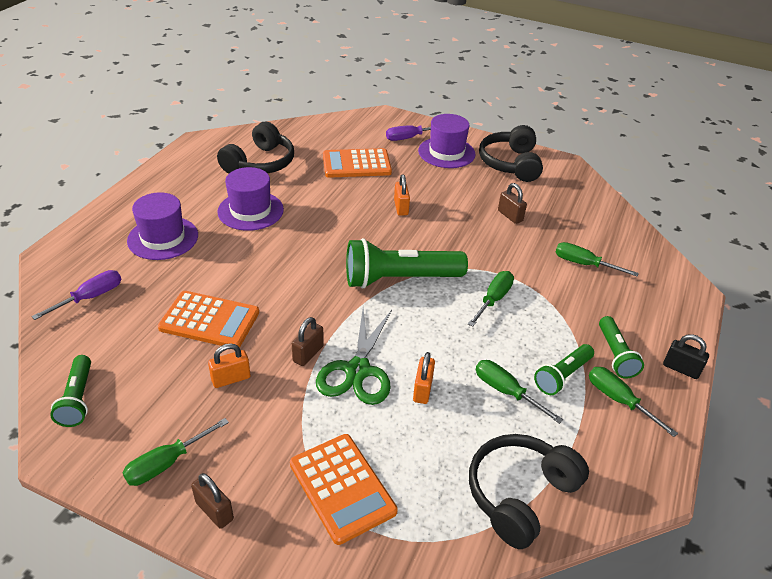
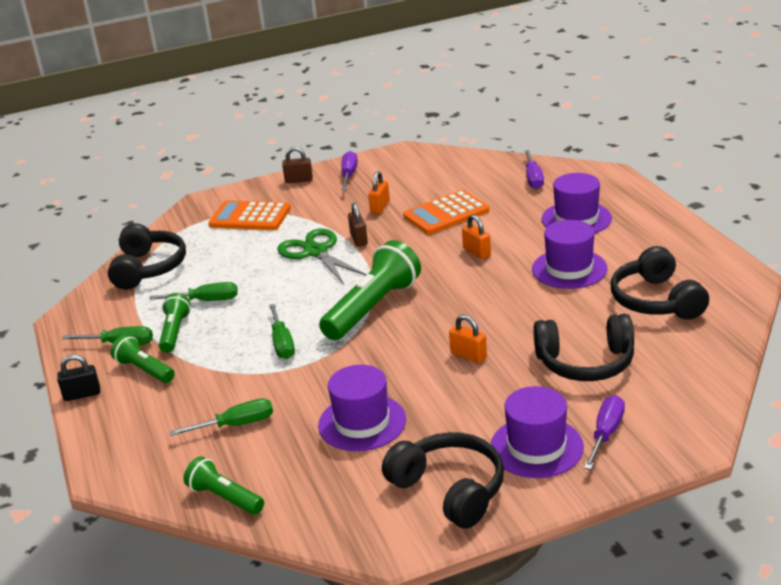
camera: 140 degrees right, 10 degrees down
green flashlight [50,355,91,427] -> green flashlight moved to [184,456,264,515]
green screwdriver [122,418,229,486] -> purple screwdriver [341,151,358,190]
orange calculator [323,148,392,178] -> black headphones [533,314,634,381]
orange padlock [413,352,435,404] -> orange padlock moved to [462,214,491,259]
brown padlock [498,183,527,224] -> purple hat [318,365,406,451]

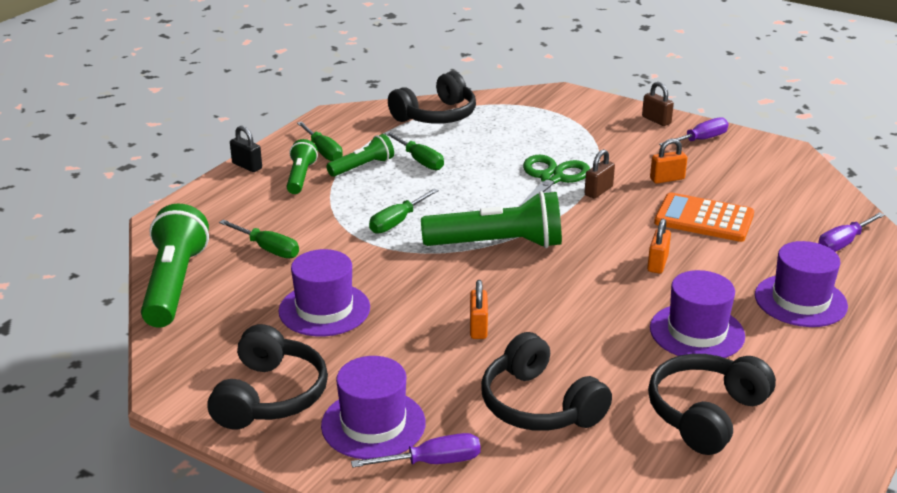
camera: 50 degrees right, 0 degrees up
green flashlight [184,456,264,515] -> green flashlight [141,204,209,328], size x1.80
orange calculator [208,200,291,230] -> none

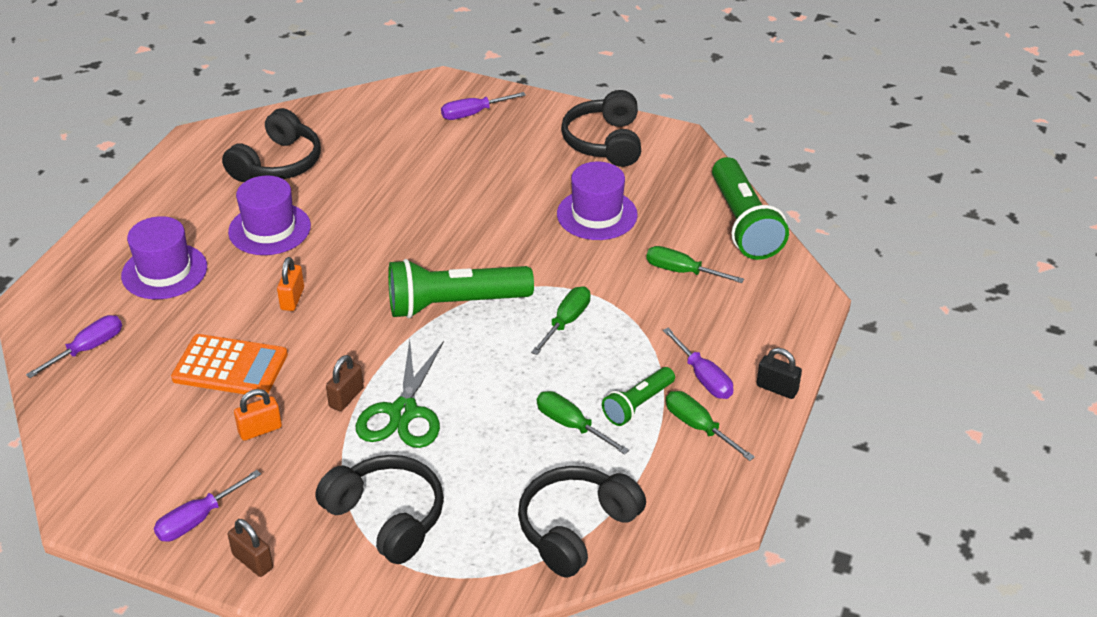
camera: 170 degrees right, 10 degrees up
green flashlight [287,139,318,194] -> purple screwdriver [663,328,733,399]
purple hat [321,356,426,459] -> none
orange padlock [470,280,488,339] -> none
black headphones [481,332,612,431] -> black headphones moved to [315,455,444,564]

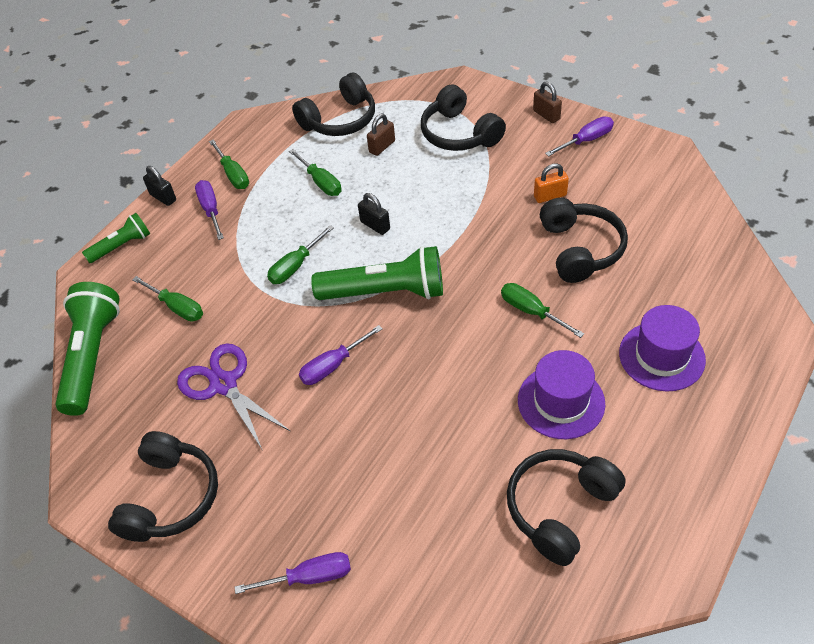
camera: 165 degrees left, 10 degrees up
purple screwdriver [26,315,122,378] -> purple screwdriver moved to [299,325,383,385]
orange calculator [171,334,288,397] -> black headphones [540,198,628,283]
orange padlock [277,257,304,311] -> green screwdriver [501,283,584,338]
brown padlock [326,355,364,411] -> brown padlock moved to [367,114,395,156]
green scissors [356,340,444,448] -> none
purple hat [557,162,638,240] -> purple scissors [177,343,290,451]
green flashlight [602,367,675,426] -> green flashlight moved to [82,213,150,263]
none -> black padlock [358,193,390,235]

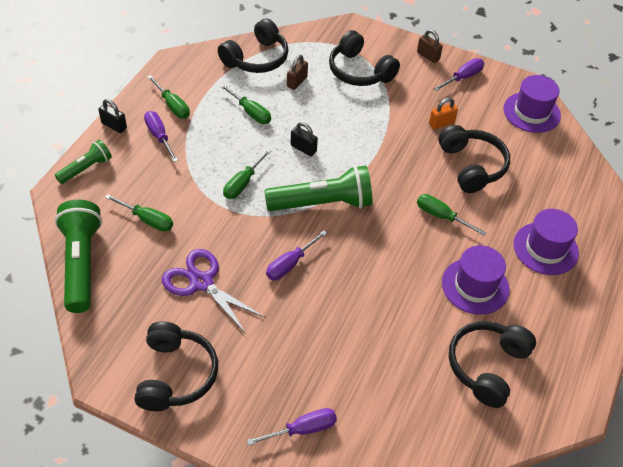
camera: 15 degrees left, 0 degrees up
none -> purple hat [504,75,561,133]

